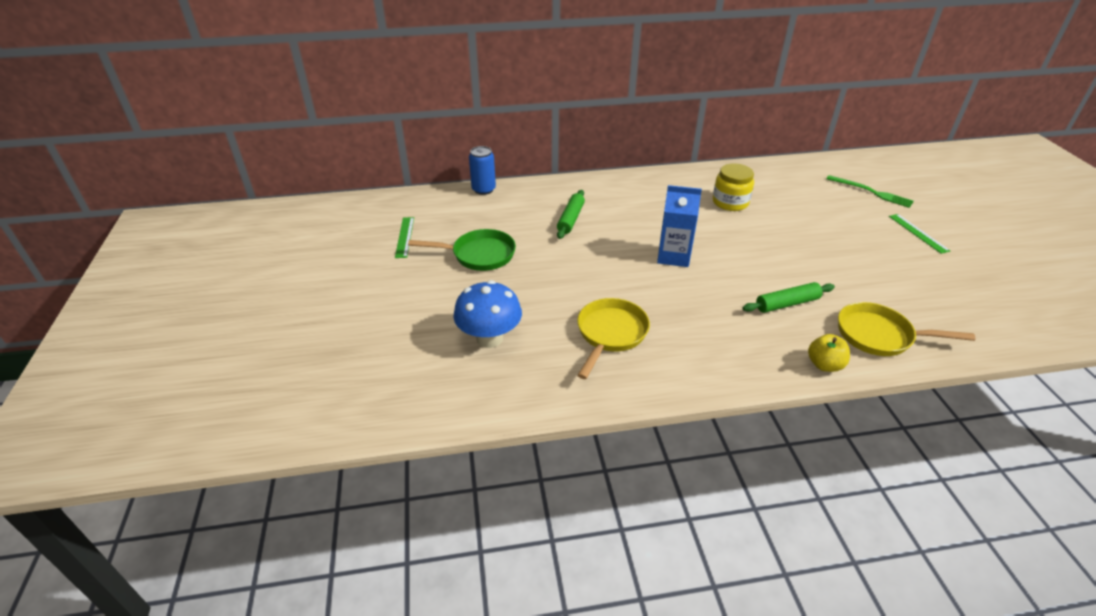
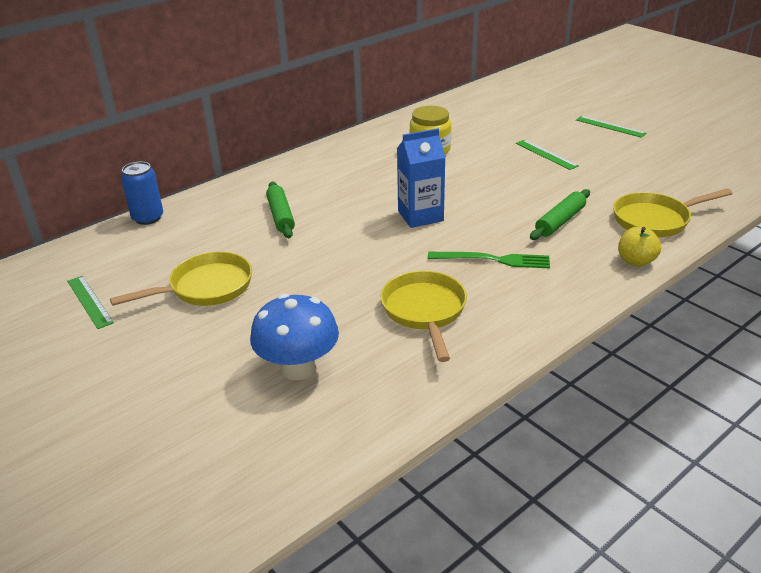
camera: 30 degrees left, 5 degrees down
green pan [408,229,516,271] -> yellow pan [110,252,252,306]
green fork [826,175,914,208] -> green fork moved to [428,252,550,268]
none -> green ruler [516,140,579,170]

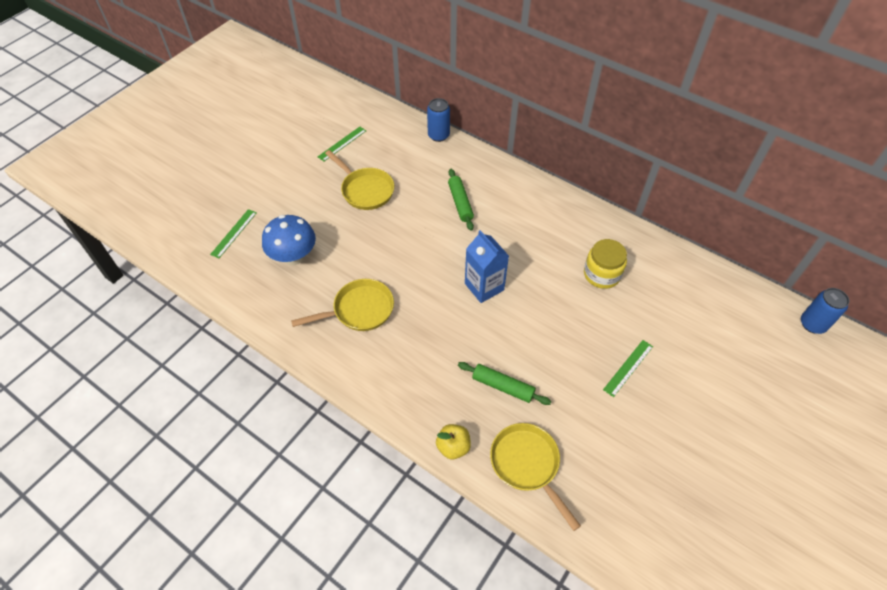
camera: 75 degrees right, 20 degrees up
green rolling pin [266,181,295,238] -> green rolling pin turned 75 degrees counterclockwise [448,169,474,231]
green fork [428,252,550,268] -> none
green ruler [576,116,647,138] -> green ruler moved to [210,209,257,258]
none -> blue can [801,288,849,334]

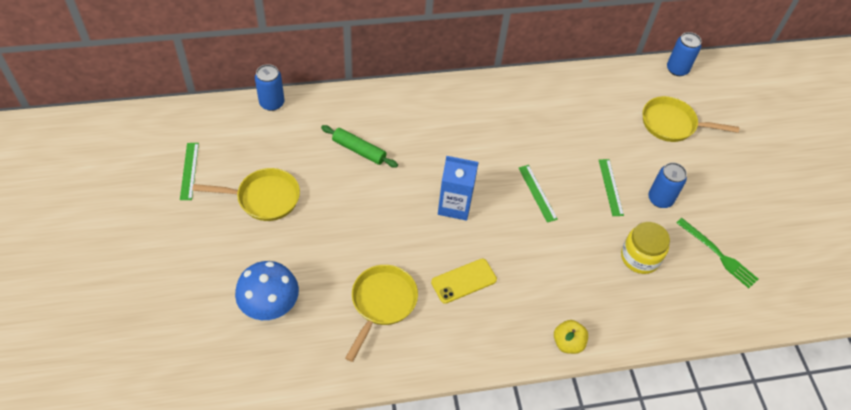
camera: 50 degrees left, 0 degrees up
green ruler [210,209,257,258] -> green ruler moved to [519,165,558,223]
green rolling pin [458,362,551,405] -> none
yellow pan [490,423,581,531] -> yellow pan moved to [643,96,739,142]
yellow jar [584,239,627,289] -> yellow jar moved to [621,222,670,274]
none -> yellow phone [431,259,497,304]
none -> blue can [648,163,687,208]
none -> green fork [676,218,758,288]

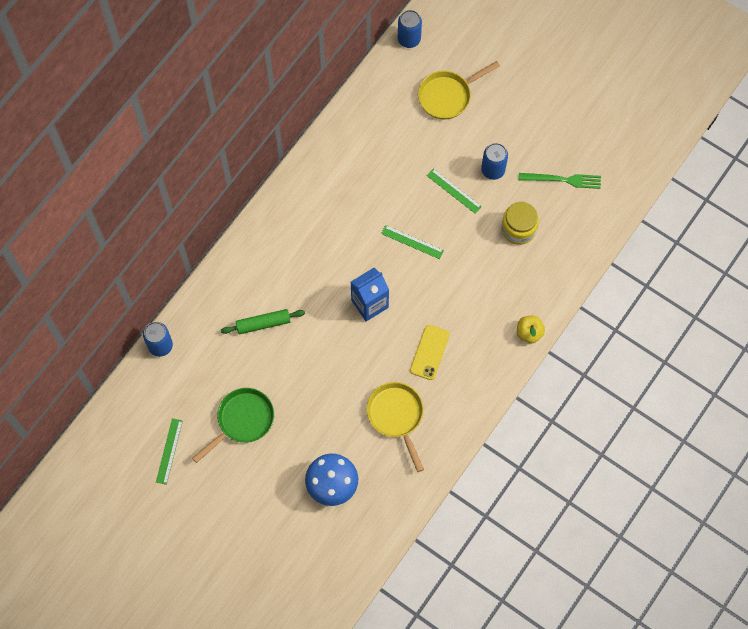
camera: 40 degrees left, 15 degrees up
green ruler [180,143,199,200] -> green ruler turned 60 degrees clockwise [156,418,183,485]
yellow pan [192,168,300,221] -> green pan [192,388,274,463]

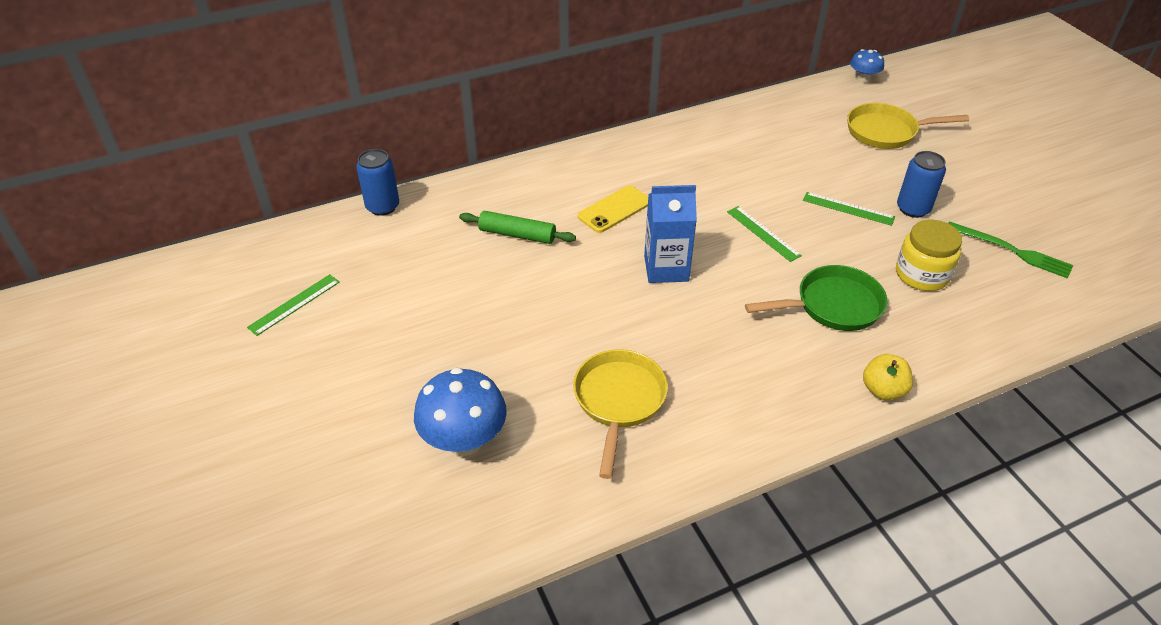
camera: 30 degrees right, 25 degrees down
green pan [192,388,274,463] -> green pan moved to [745,265,887,331]
blue can [398,10,422,48] -> blue mushroom [850,49,884,83]
yellow phone [410,325,450,380] -> yellow phone moved to [578,185,648,233]
green ruler [427,169,482,214] -> green ruler turned 45 degrees counterclockwise [803,192,895,226]

